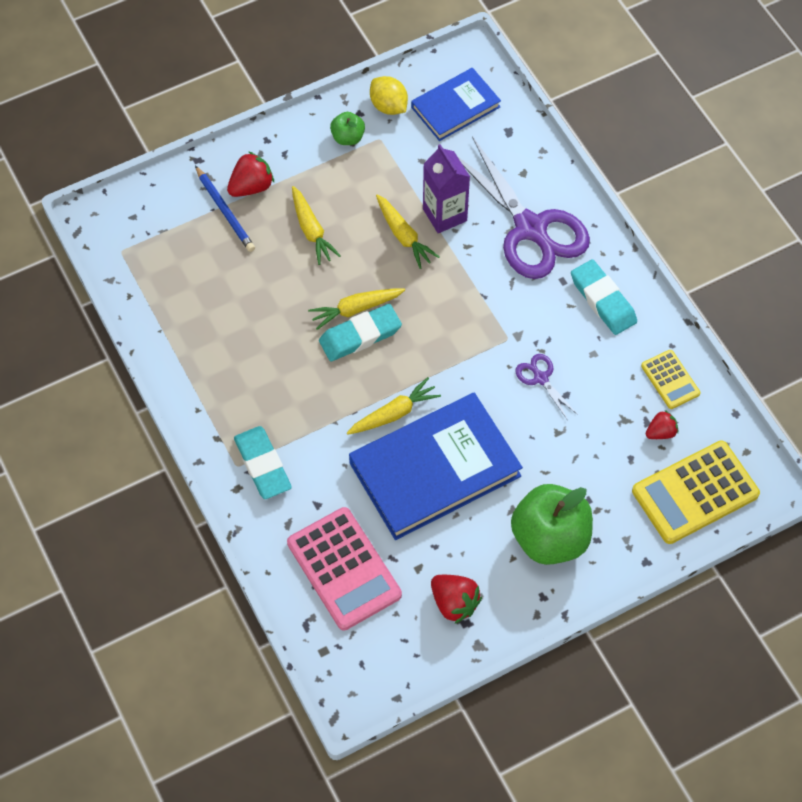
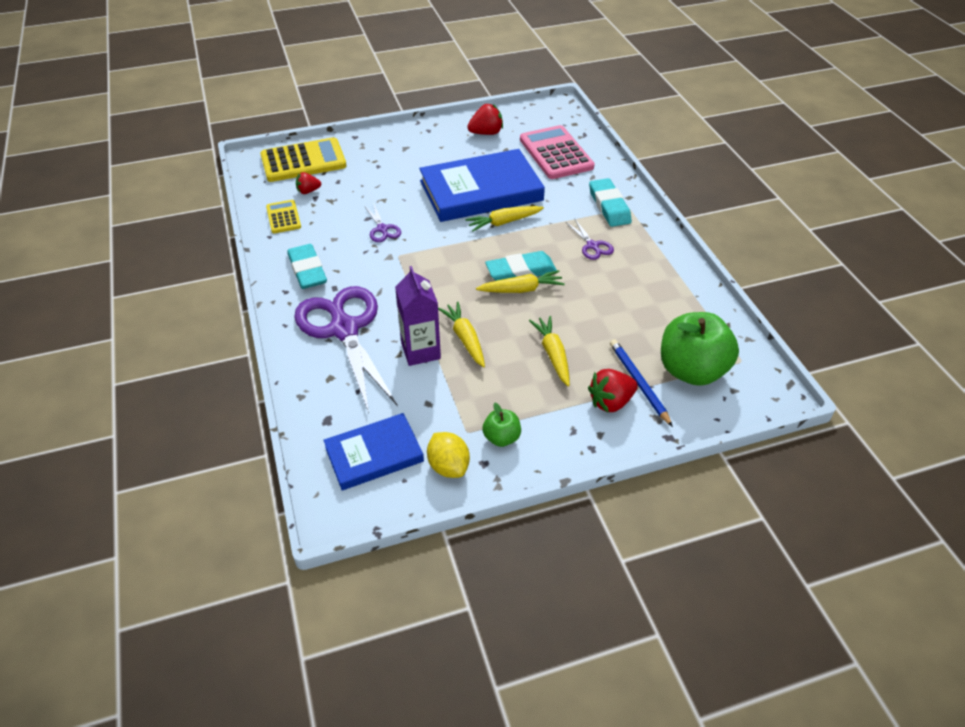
camera: 170 degrees left, 15 degrees down
red strawberry [431,575,482,624] -> red strawberry turned 105 degrees clockwise [467,104,503,135]
green apple [511,484,593,565] -> green apple moved to [661,312,739,386]
none -> purple scissors [566,218,614,260]

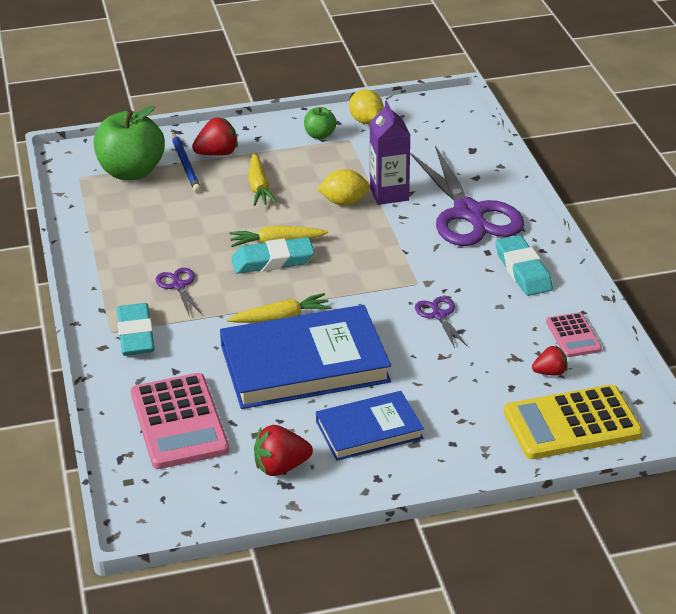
camera: 175 degrees left, 10 degrees down
yellow calculator [266,200,301,233] -> pink calculator [546,312,602,357]
blue book [323,413,424,490] -> blue book moved to [316,391,424,461]
yellow carrot [438,302,485,367] -> yellow lemon [318,169,370,206]

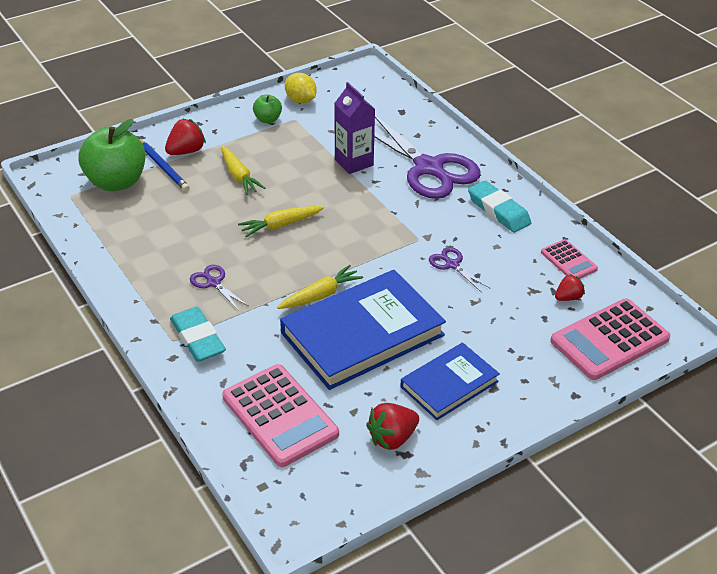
camera: 20 degrees left, 5 degrees up
turquoise eraser [231,237,314,274] -> none
yellow lemon [318,169,370,206] -> none
yellow calculator [504,384,643,459] -> pink calculator [550,298,670,380]

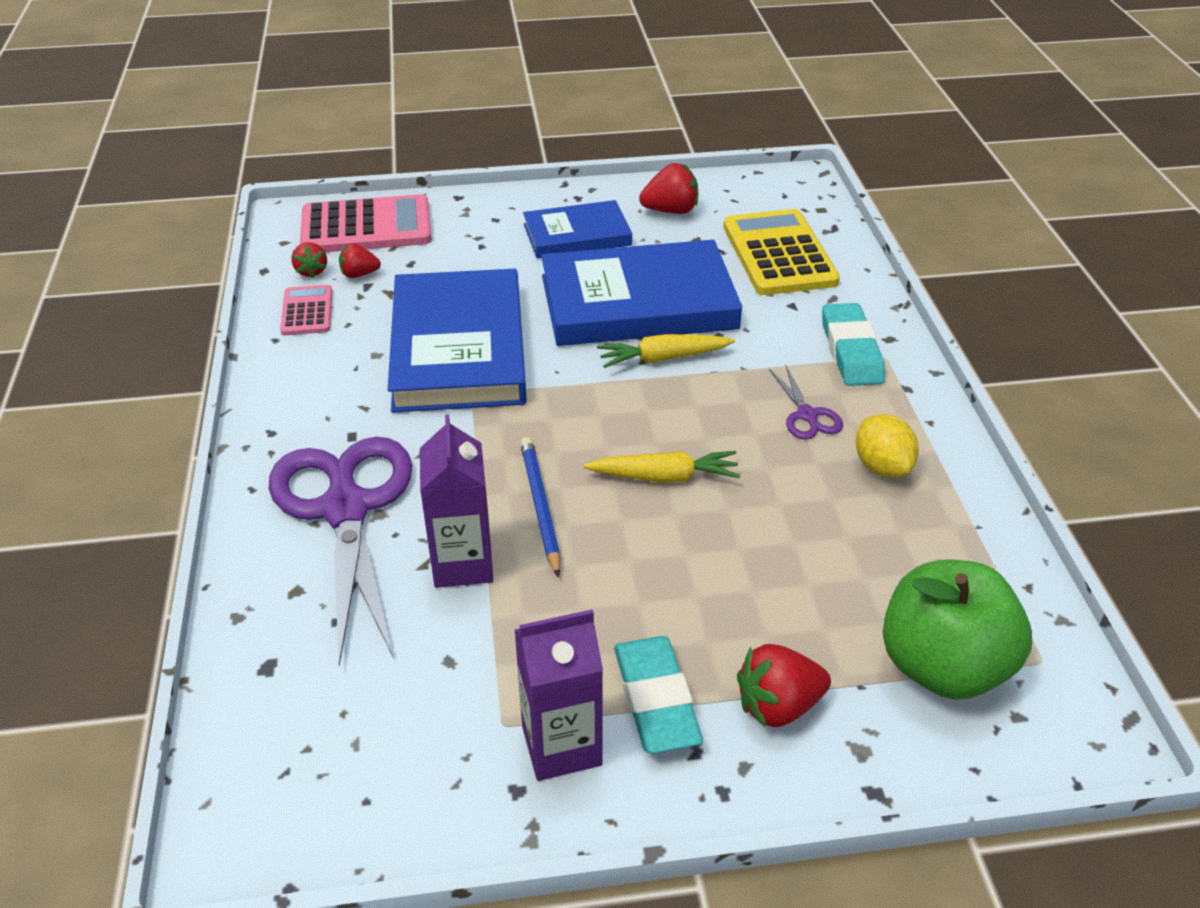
camera: 155 degrees left, 0 degrees up
blue pencil [139,139,190,191] -> blue pencil moved to [520,437,561,578]
yellow carrot [221,146,265,195] -> none
pink calculator [222,364,339,467] -> yellow calculator [723,209,840,295]
green apple [253,94,282,123] -> purple carton [515,609,603,781]
yellow lemon [285,73,317,103] -> yellow lemon moved to [856,414,919,477]
purple scissors [429,247,491,293] -> blue book [388,269,527,413]
turquoise eraser [468,181,531,233] -> turquoise eraser moved to [614,636,703,754]
none -> red strawberry [291,242,327,278]

